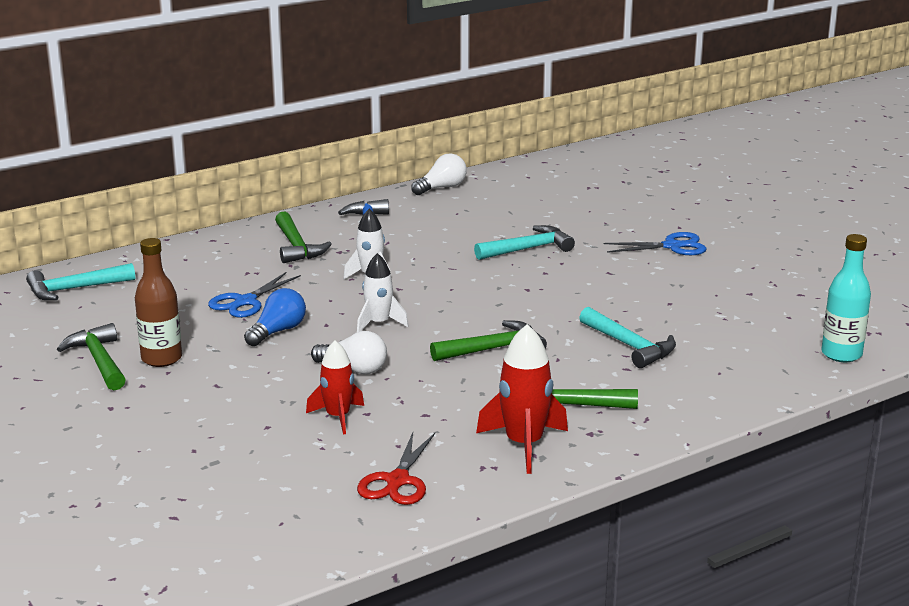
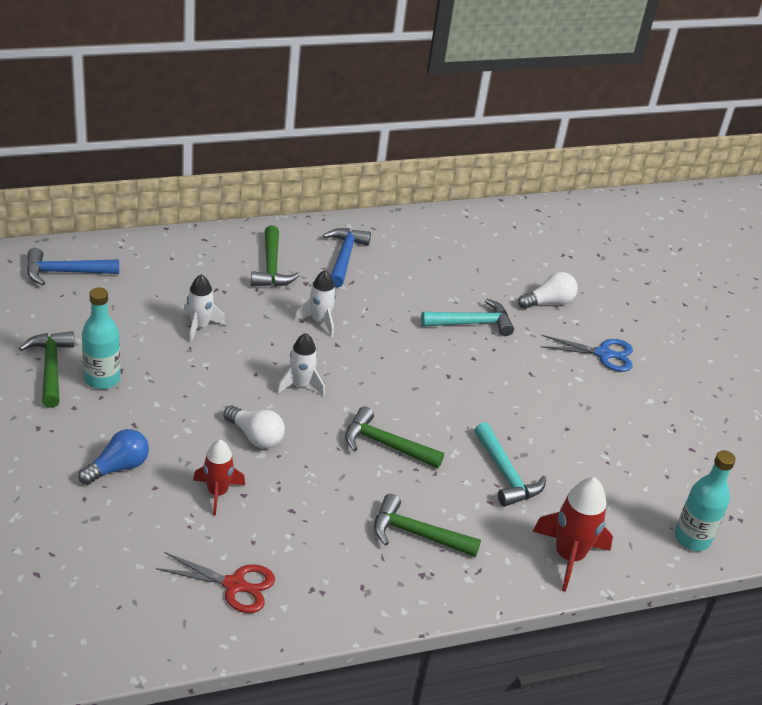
camera: 10 degrees right, 15 degrees up
turquoise hammer [26,263,135,300] -> blue hammer [27,248,119,285]
brown bottle [135,238,182,367] -> turquoise bottle [82,287,121,389]
blue scissors [208,272,301,318] -> white rocket [183,274,226,343]
blue light bulb [244,288,306,346] -> blue light bulb moved to [78,429,149,485]
red scissors [357,432,435,505] -> red scissors turned 105 degrees counterclockwise [156,552,275,613]
white light bulb [411,153,467,195] -> white light bulb moved to [518,272,578,309]
green hammer [430,320,547,361] -> green hammer turned 150 degrees counterclockwise [345,406,444,469]
red rocket [476,324,568,474] -> red rocket moved to [533,477,613,592]

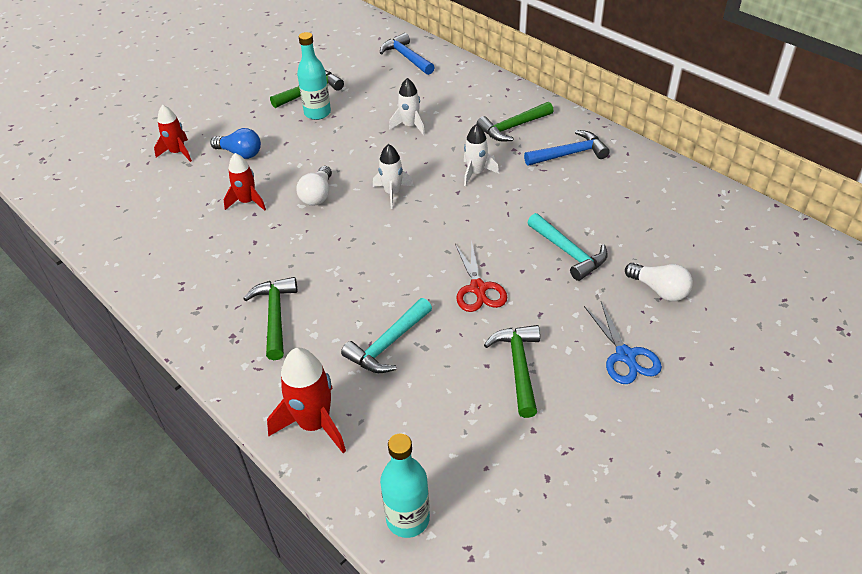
camera: 70 degrees right, 5 degrees up
red scissors [156,552,275,613] -> red scissors moved to [455,240,507,312]
green hammer [345,406,444,469] -> green hammer moved to [484,325,540,418]
none -> red rocket [154,105,192,162]

